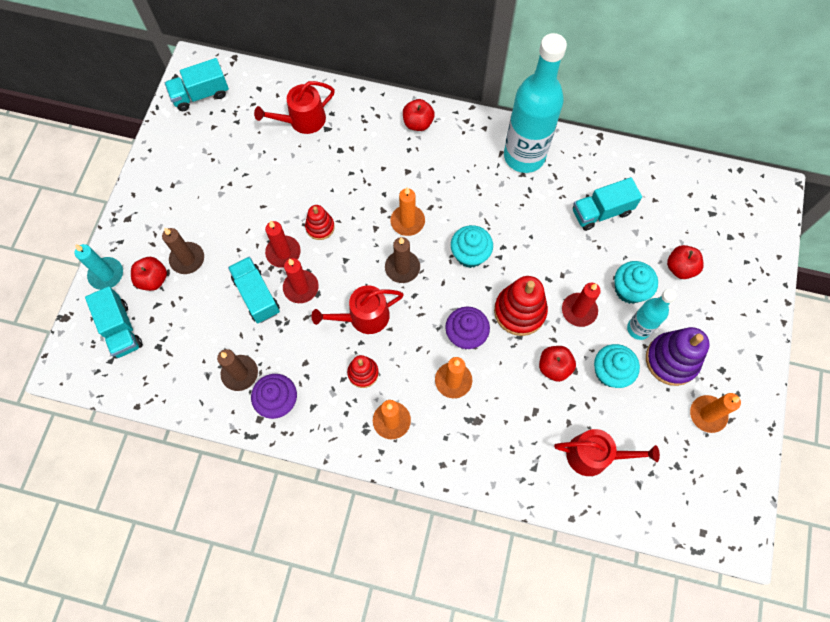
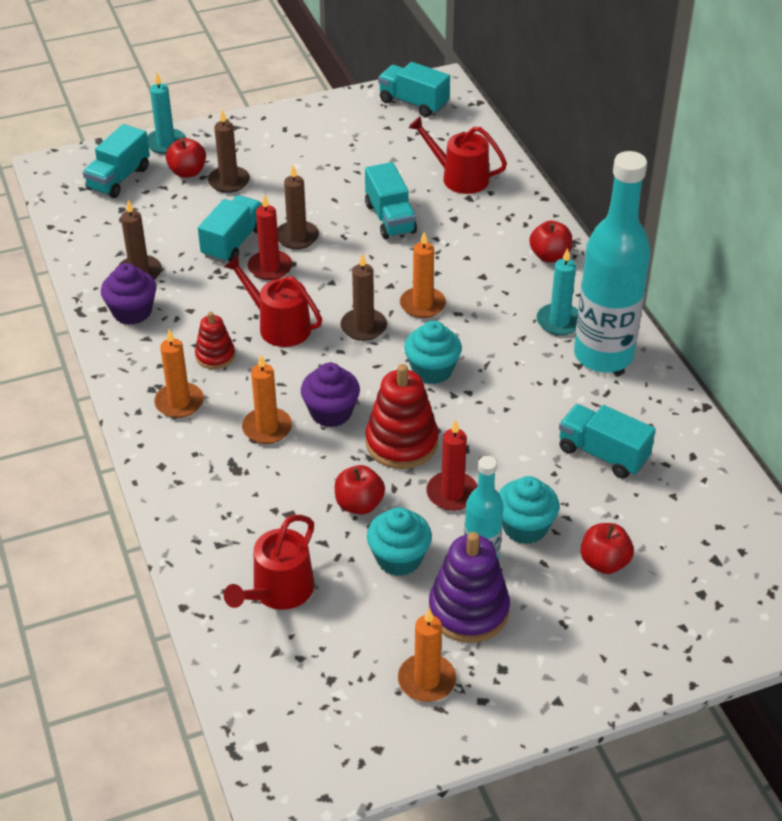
camera: 55 degrees right, 25 degrees down
red candle [265,221,301,268] -> brown candle [277,165,319,249]
red stacking toy [305,205,335,240] -> none
red watering can [554,429,660,476] -> red watering can turned 60 degrees clockwise [224,515,314,610]
none -> turquoise truck [365,162,417,239]
none -> turquoise candle [537,248,578,335]

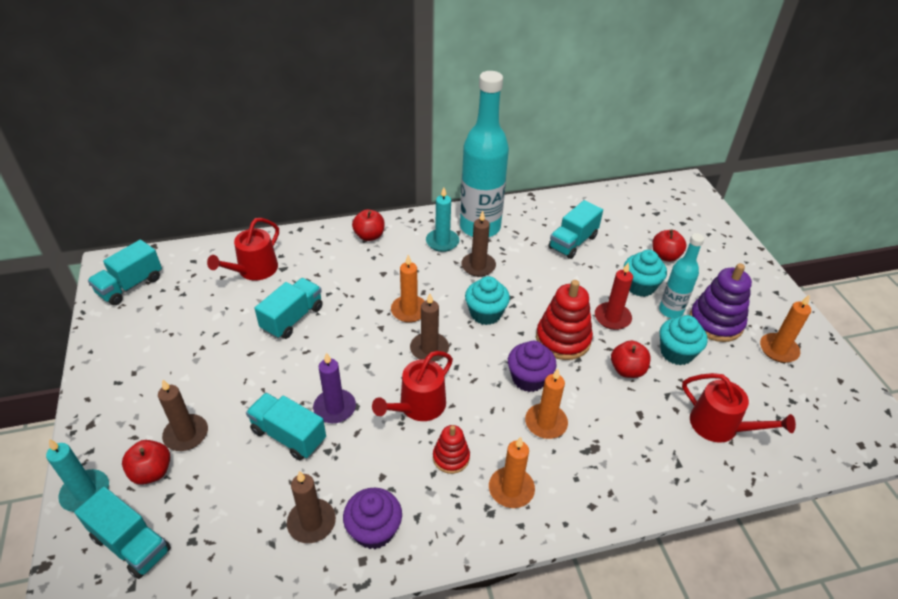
camera: 85 degrees left, 0 degrees up
red candle [247,195,292,280] -> purple candle [313,353,356,423]
brown candle [277,165,319,249] -> brown candle moved to [461,211,496,277]
turquoise truck [365,162,417,239] -> turquoise truck turned 45 degrees counterclockwise [255,278,323,339]

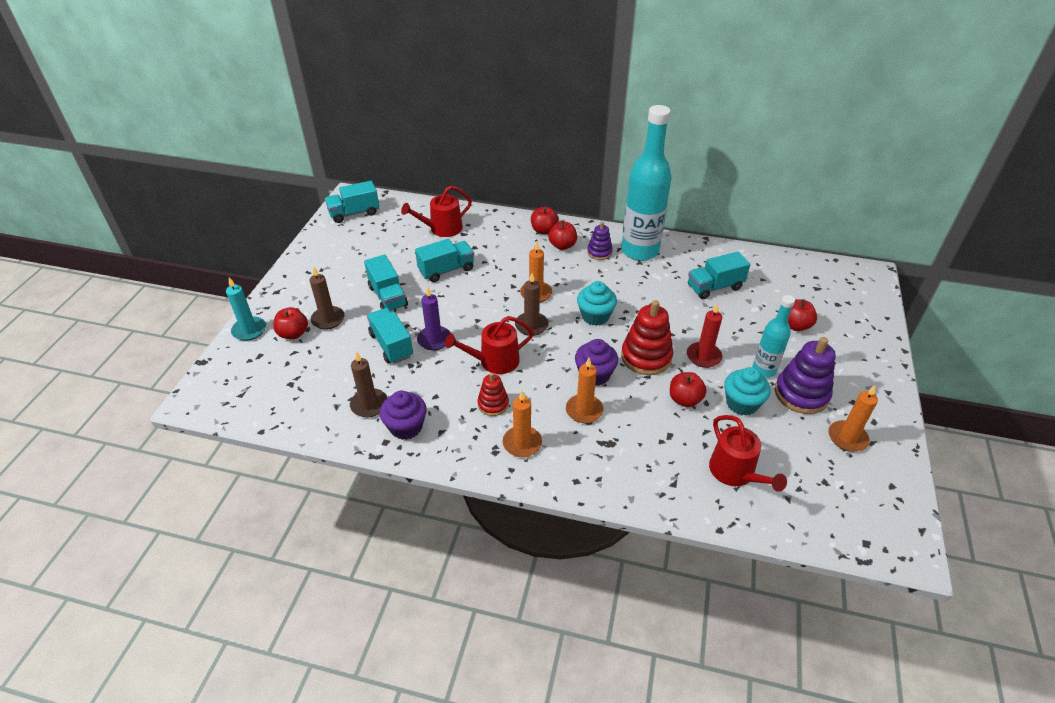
camera: 30 degrees right, 0 degrees up
turquoise truck [74,487,171,579] -> turquoise truck moved to [364,255,408,311]
turquoise candle [426,187,459,252] -> purple stacking toy [587,222,613,260]
brown candle [461,211,496,277] -> none
turquoise cupcake [624,250,667,297] -> none
none -> red apple [548,220,577,250]

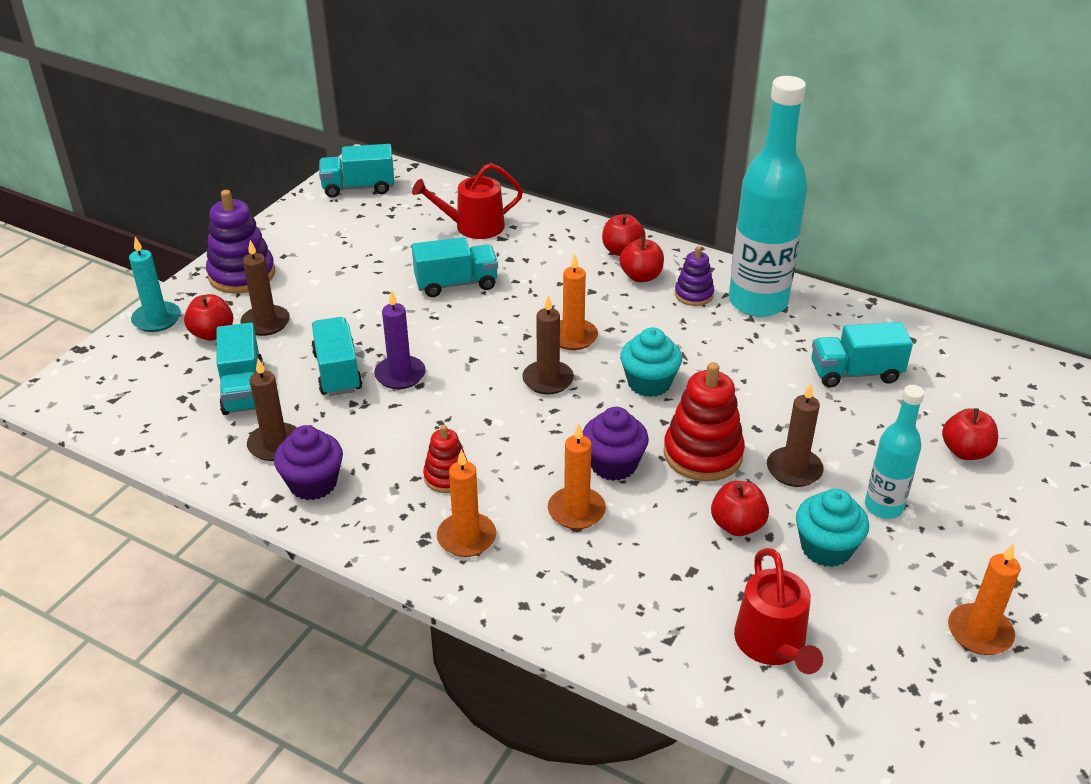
camera: 15 degrees right, 5 degrees down
turquoise truck [364,255,408,311] -> turquoise truck moved to [216,323,264,415]
red watering can [445,316,534,374] -> none
red candle [687,303,722,368] -> brown candle [767,383,824,487]
purple stacking toy [775,337,836,414] -> purple stacking toy moved to [206,190,275,294]

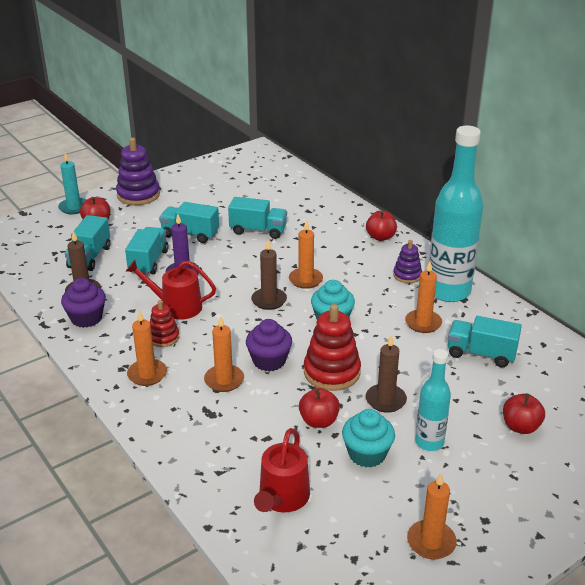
camera: 25 degrees right, 5 degrees down
brown candle [241,240,290,336] -> none
turquoise truck [319,144,394,198] -> turquoise truck moved to [159,202,219,243]
red watering can [412,163,523,239] -> red watering can moved to [126,260,216,320]
red apple [620,237,664,282] -> none
none -> orange candle [405,262,442,333]

